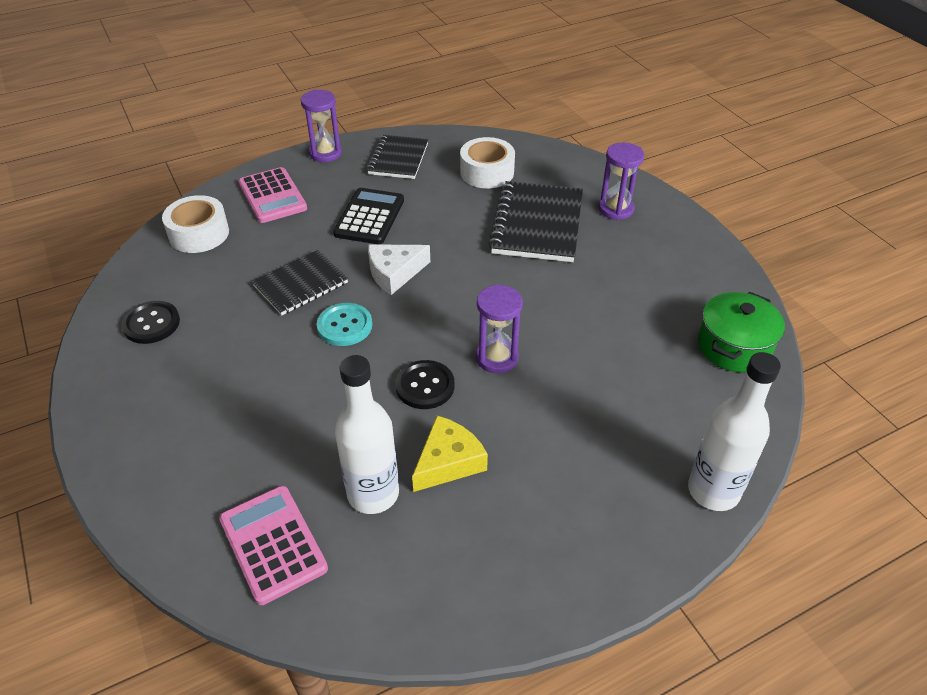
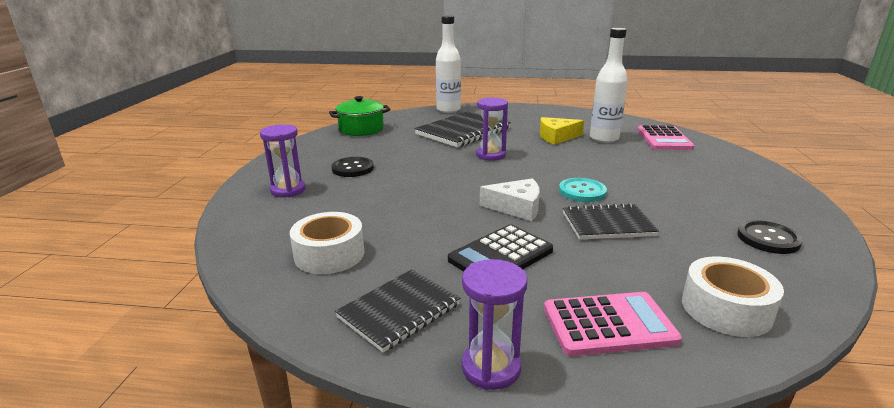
camera: 145 degrees left, 20 degrees down
pink calculator [238,167,307,223] -> pink calculator turned 75 degrees clockwise [544,292,682,356]
black button [395,360,454,409] -> black button moved to [331,157,374,177]
black notebook [489,181,583,262] -> black notebook moved to [414,111,511,147]

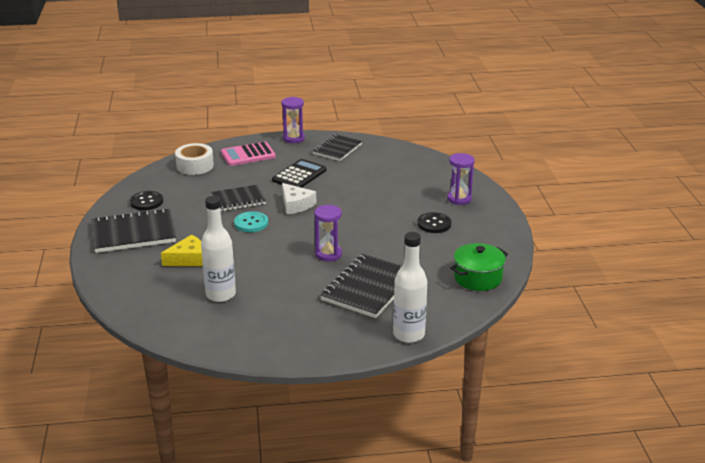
camera: 165 degrees right, 5 degrees up
white tape [290,212,365,274] -> none
white cheese [480,178,540,221] -> white cheese turned 120 degrees counterclockwise [282,183,317,214]
yellow cheese [540,117,584,145] -> yellow cheese moved to [161,234,203,266]
pink calculator [637,125,694,150] -> none
none -> black notebook [92,208,176,253]

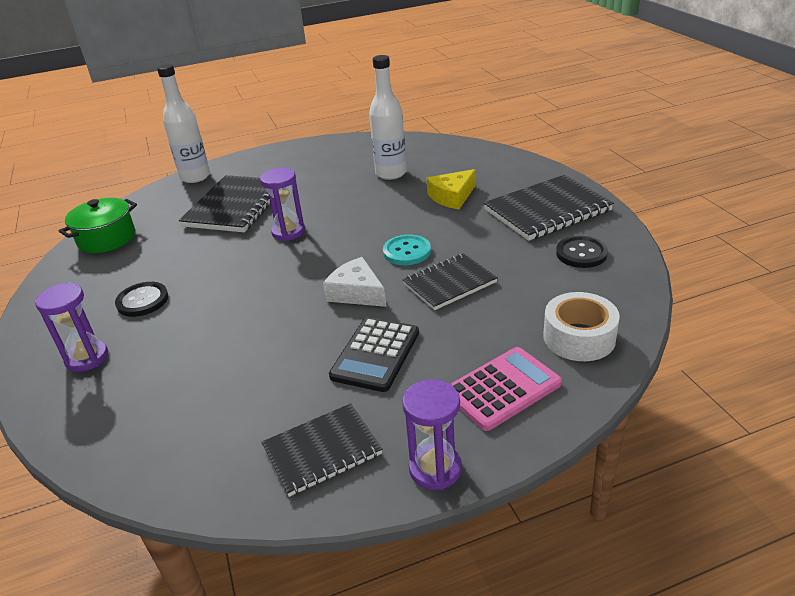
camera: 170 degrees right, 5 degrees up
black notebook [313,134,362,161] -> black notebook turned 45 degrees clockwise [261,403,382,497]

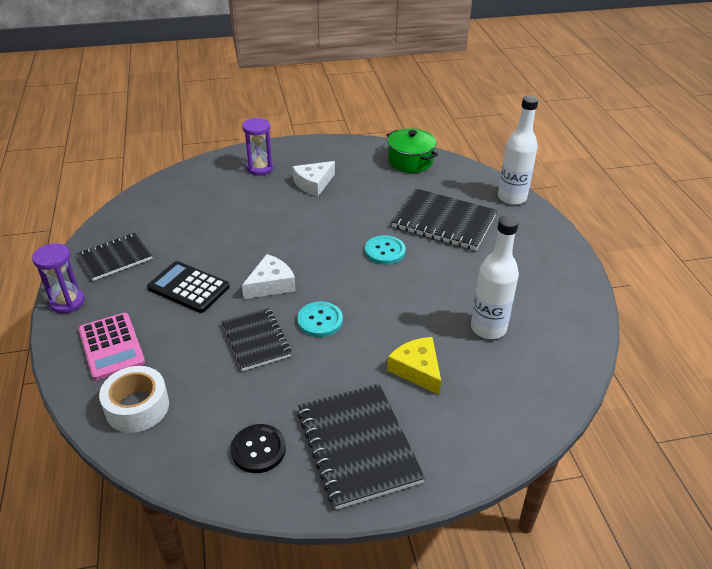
camera: 95 degrees right, 5 degrees up
black button [115,282,168,317] -> white cheese [292,161,335,197]
purple hourglass [260,168,305,241] -> turquoise button [365,235,406,265]
black notebook [261,403,382,497] -> black notebook turned 75 degrees clockwise [76,233,152,281]

